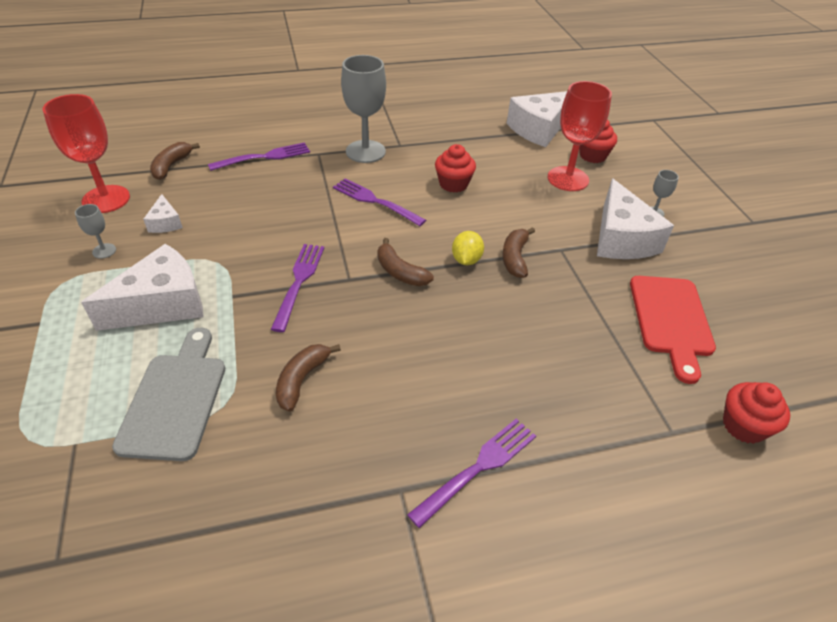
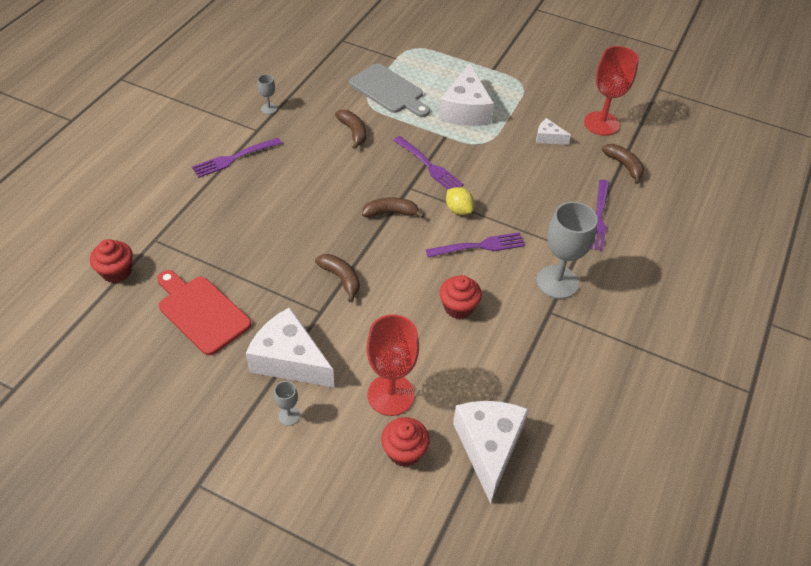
camera: 130 degrees right, 5 degrees up
grey goblet [75,204,116,259] -> grey goblet moved to [258,74,277,114]
purple fork [407,419,536,528] -> purple fork turned 60 degrees clockwise [192,138,282,178]
yellow lemon [452,231,484,265] -> yellow lemon moved to [446,187,474,215]

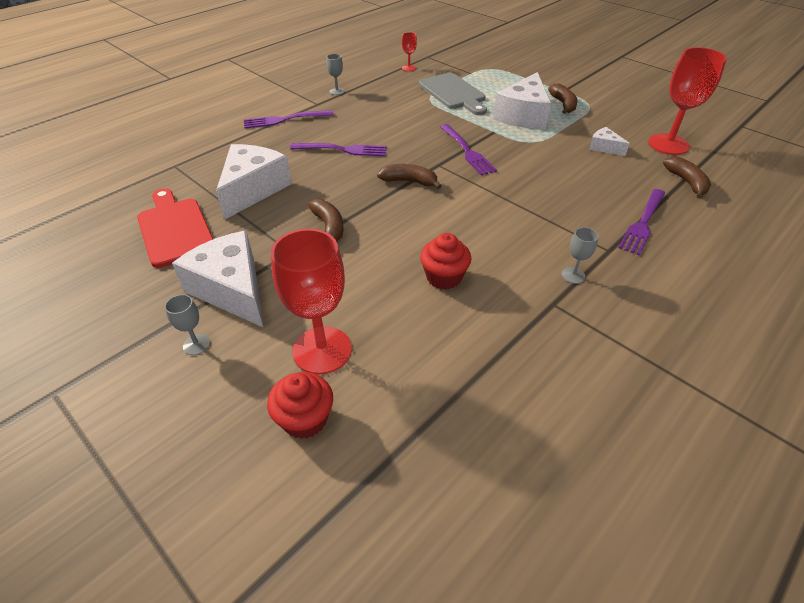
camera: 20 degrees right, 5 degrees down
red cupcake [90,239,133,283] -> none
brown banana [335,110,366,149] -> brown banana moved to [548,84,578,114]
purple fork [426,232,525,258] -> purple fork moved to [290,143,387,156]
yellow lemon [446,187,474,215] -> none
white cheese [453,401,529,504] -> white cheese moved to [216,144,292,220]
grey goblet [537,202,598,299] -> grey goblet [561,227,599,284], size x0.45
none -> red goblet [402,32,417,71]

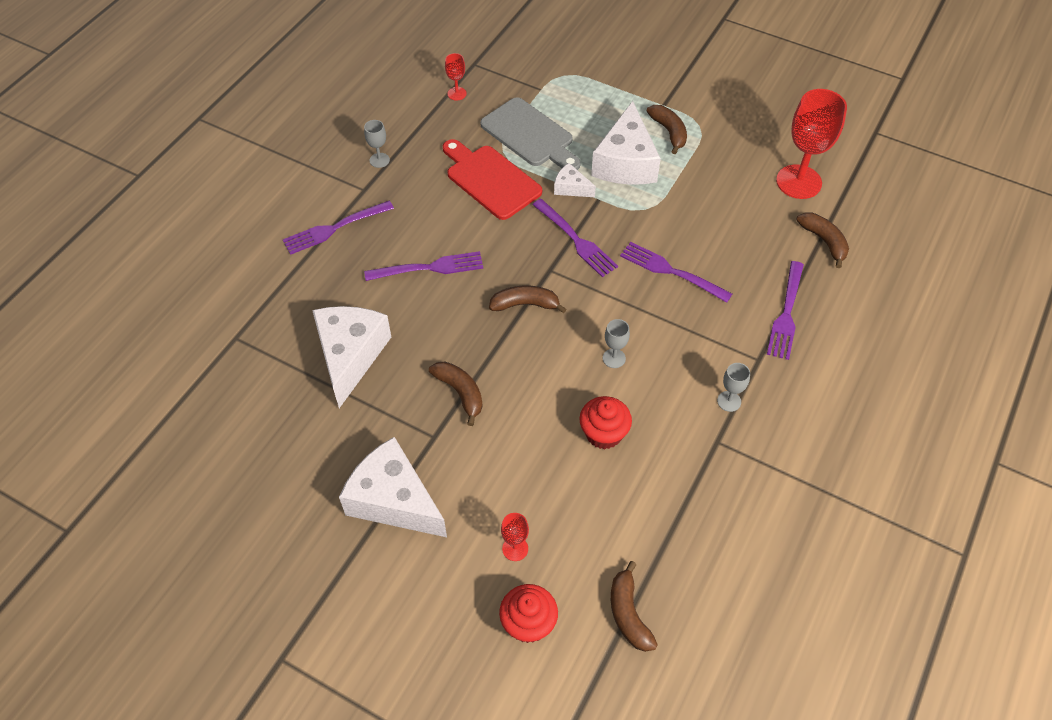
camera: 15 degrees left, 10 degrees up
red cutting board [137,188,213,268] -> red cutting board moved to [443,139,542,220]
grey goblet [165,294,210,355] -> grey goblet moved to [603,319,630,368]
red goblet [271,229,352,374] -> red goblet [501,513,529,561], size x0.45
white cheese [589,127,630,156] -> white cheese moved to [554,163,596,197]
none -> brown banana [611,561,658,652]
none -> purple fork [620,242,732,303]

